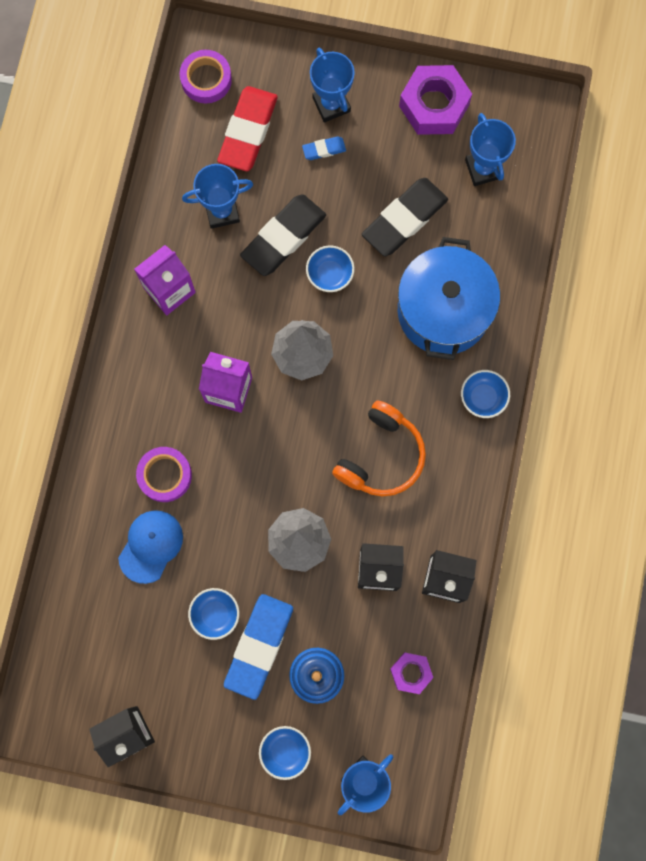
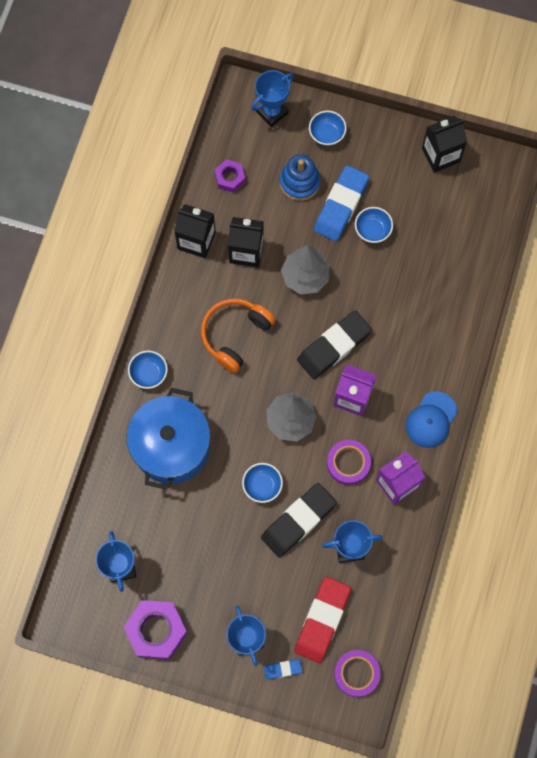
camera: 175 degrees left, 5 degrees down
blue cap [118,510,183,584] -> blue cap moved to [406,391,457,448]
purple tape [136,447,192,502] -> purple tape moved to [327,440,371,485]
blue eraser [302,137,346,160] -> blue eraser moved to [264,659,303,679]
black eraser [362,178,448,256] -> black eraser moved to [297,311,372,379]

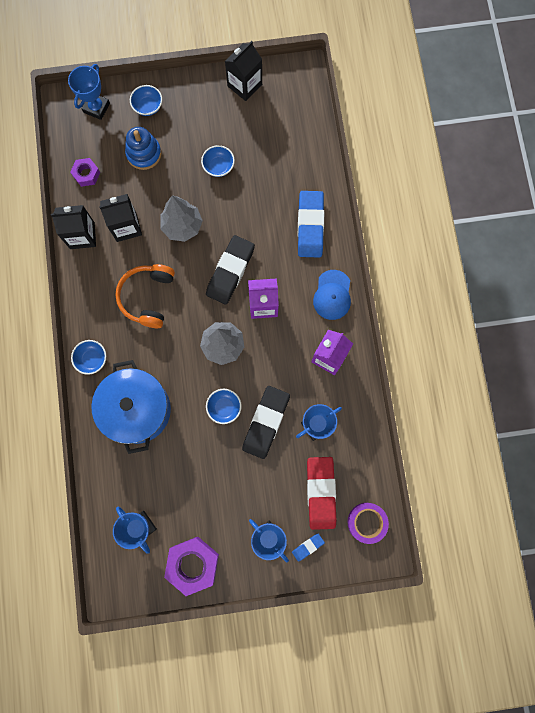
camera: 25 degrees left, 5 degrees up
blue eraser [314,165,369,241] -> blue eraser moved to [298,191,324,258]
purple tape [327,440,371,485] -> none

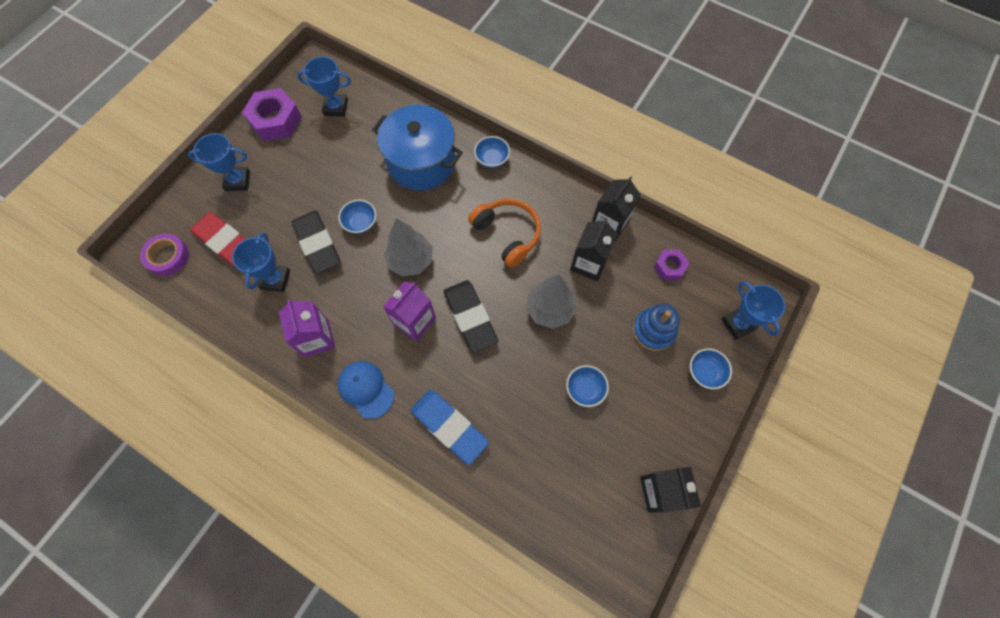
camera: 130 degrees right, 10 degrees down
blue eraser [292,534,325,562] -> none

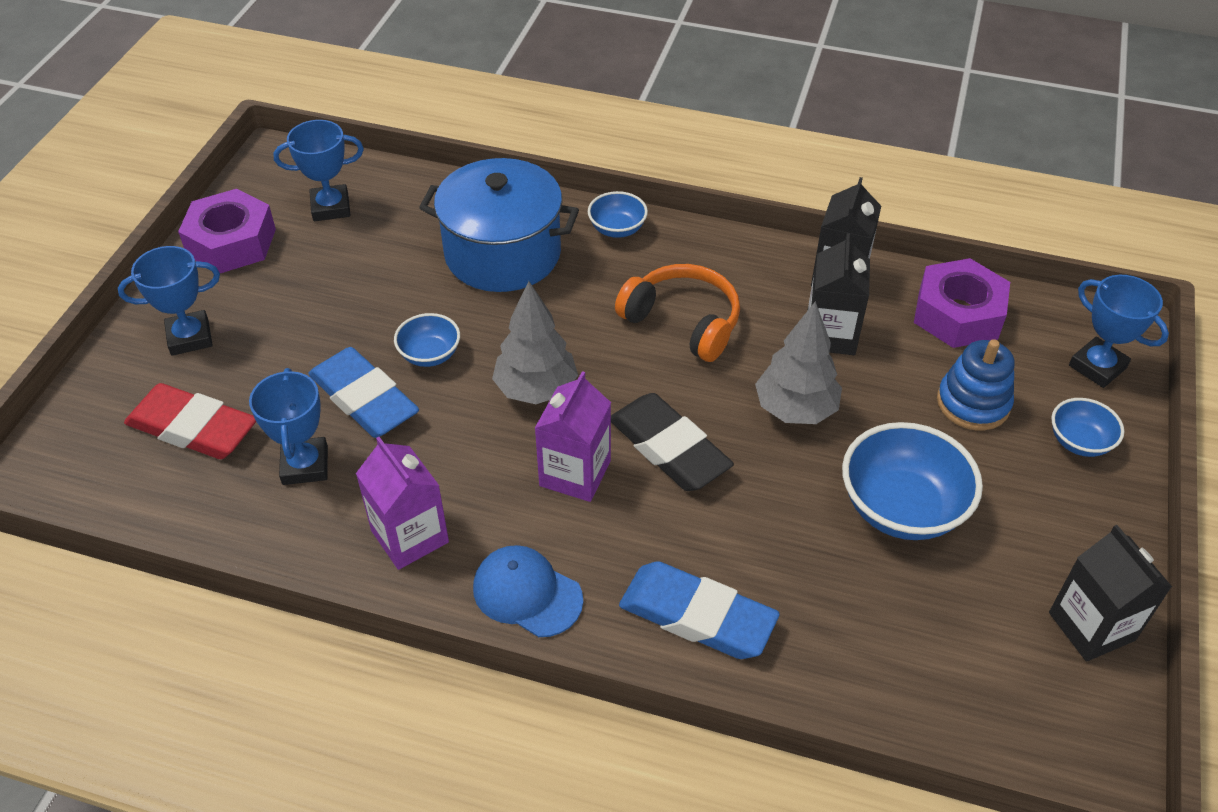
camera: 15 degrees left, 20 degrees down
purple tape [140,233,189,276] -> none
black eraser [292,210,341,274] -> blue eraser [308,347,419,438]
blue bowl [566,365,609,407] -> blue bowl [842,422,983,540], size x1.85
purple nut [654,250,689,280] -> purple nut [914,258,1010,348], size x1.79

